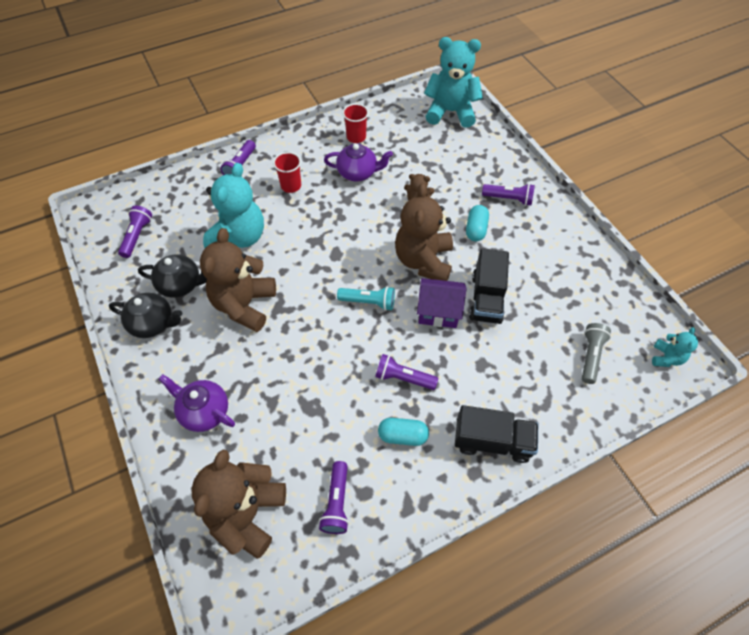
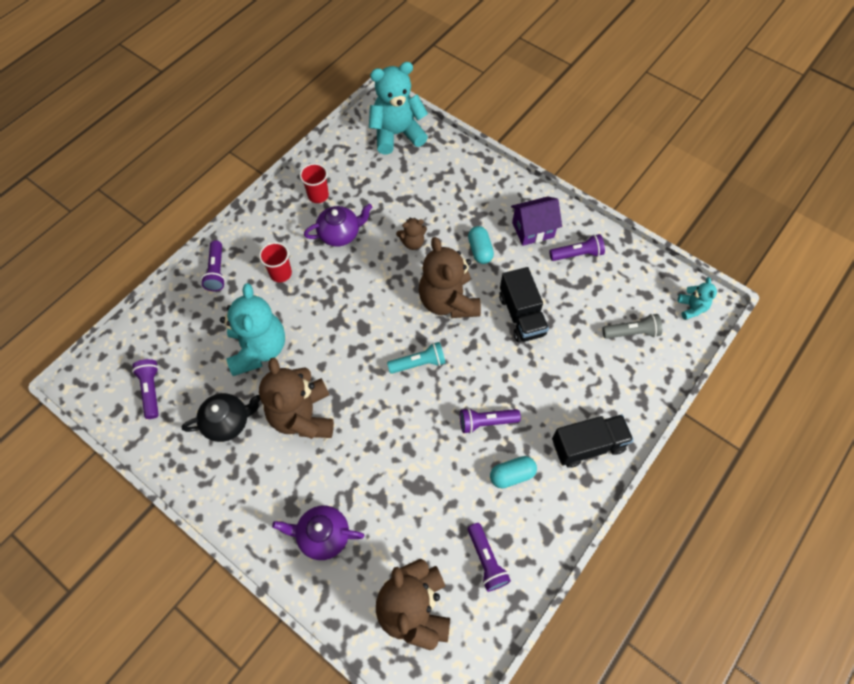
camera: 25 degrees left, 5 degrees up
black teapot [109,293,182,338] -> none
purple house [417,278,467,328] -> purple house moved to [511,196,562,246]
purple flashlight [482,184,535,206] -> purple flashlight moved to [549,234,605,261]
grey flashlight [582,323,611,384] -> grey flashlight turned 90 degrees clockwise [602,314,662,339]

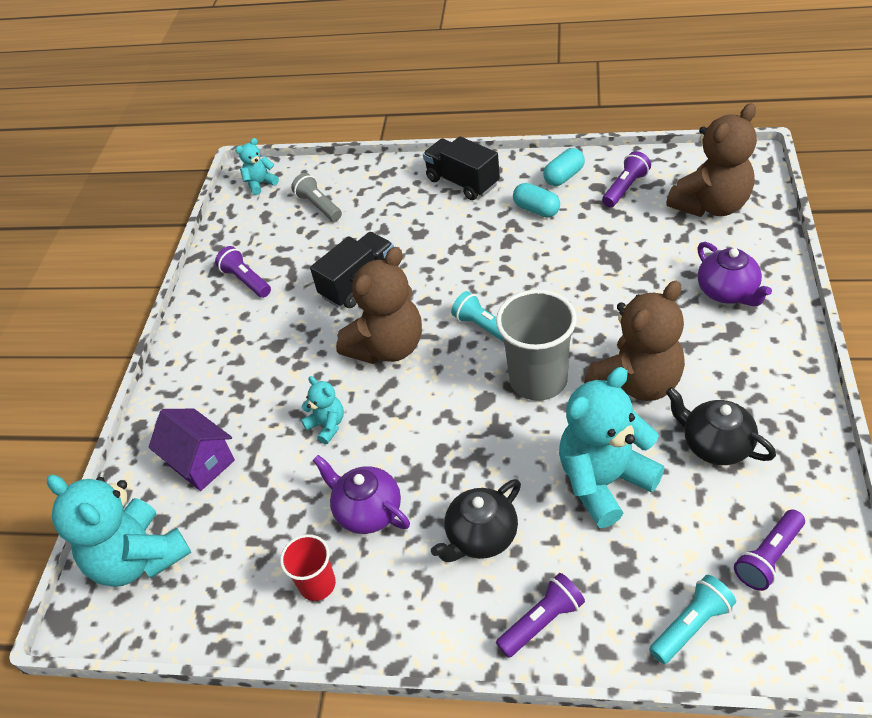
camera: 115 degrees left, 15 degrees down
red cup [259,242,292,282] -> black teapot [431,479,521,562]
brown teddy bear [396,217,427,250] -> turquoise teddy bear [301,376,344,444]
purple flashlight [460,408,521,434] -> none
turquoise capsule [468,226,494,264] -> turquoise capsule moved to [543,148,585,186]
purple house [511,196,562,246] -> purple house moved to [148,409,235,491]
none -> grey cup [496,289,577,401]
none -> turquoise flashlight [649,575,736,664]

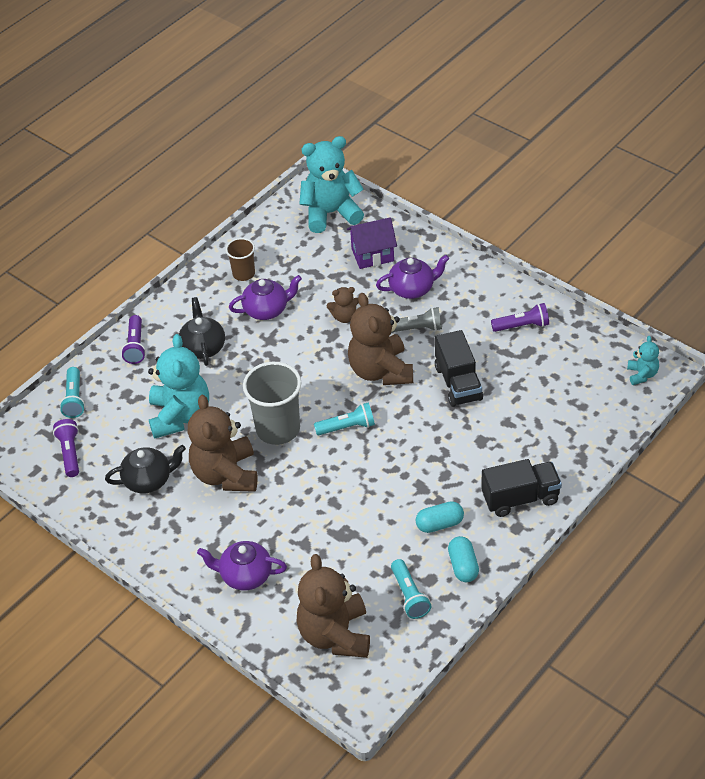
camera: 120 degrees right, 0 degrees up
red cup [280,534,336,601] -> brown cup [226,238,255,281]
grey flashlight [291,173,342,221] -> grey flashlight moved to [392,307,442,332]
turquoise teddy bear [301,376,344,444] -> brown teddy bear [327,287,359,323]
purple flashlight [602,151,651,207] -> turquoise flashlight [391,559,431,619]
none -> purple teapot [376,255,449,299]

